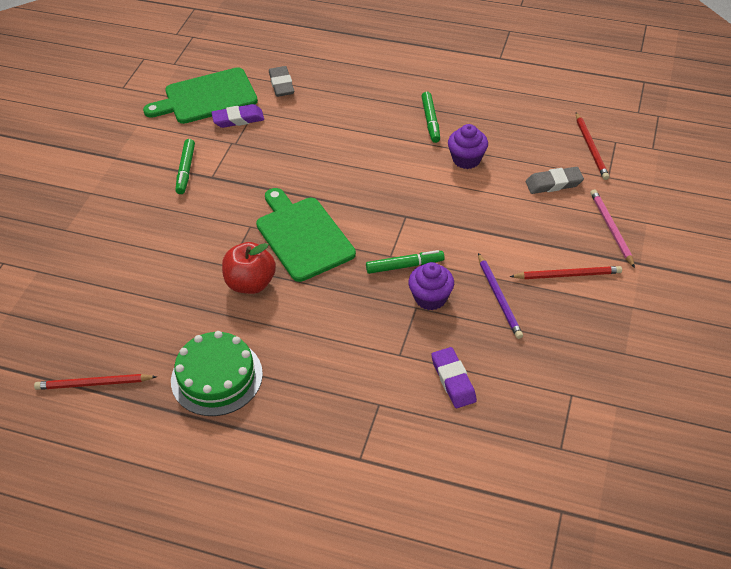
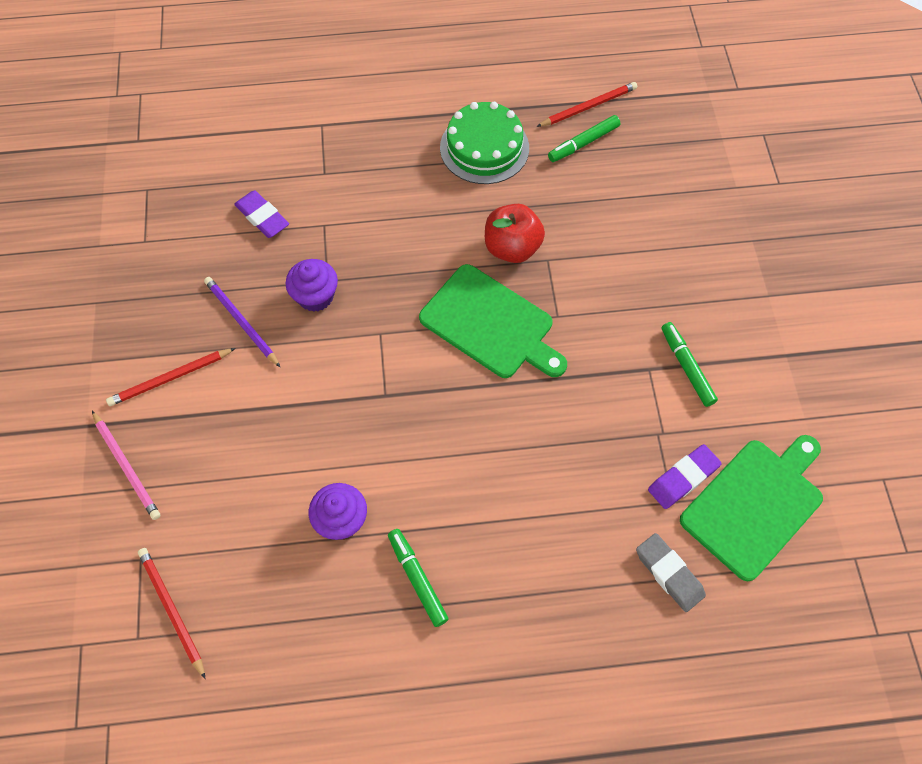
camera: 155 degrees right, 15 degrees up
green marker [366,250,445,274] -> green marker moved to [548,115,620,162]
grey eraser [526,167,584,194] -> none

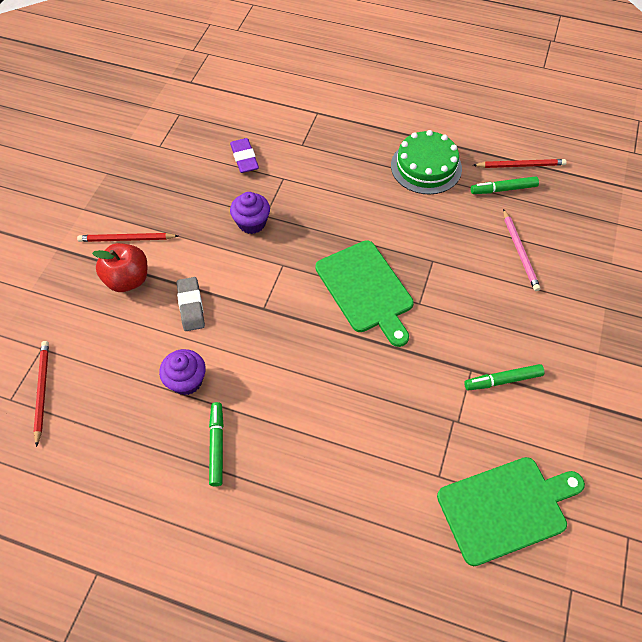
camera: 25 degrees right, 5 degrees down
pink pencil [92,411,160,520] -> pink pencil moved to [503,209,541,291]
purple pencil [204,277,280,367] -> none
red apple [485,204,545,263] -> red apple moved to [92,243,147,292]
grey eraser [636,533,706,612] -> grey eraser moved to [177,277,205,331]
purple eraser [648,444,722,509] -> none
green marker [662,322,718,407] -> green marker turned 105 degrees counterclockwise [464,364,545,391]

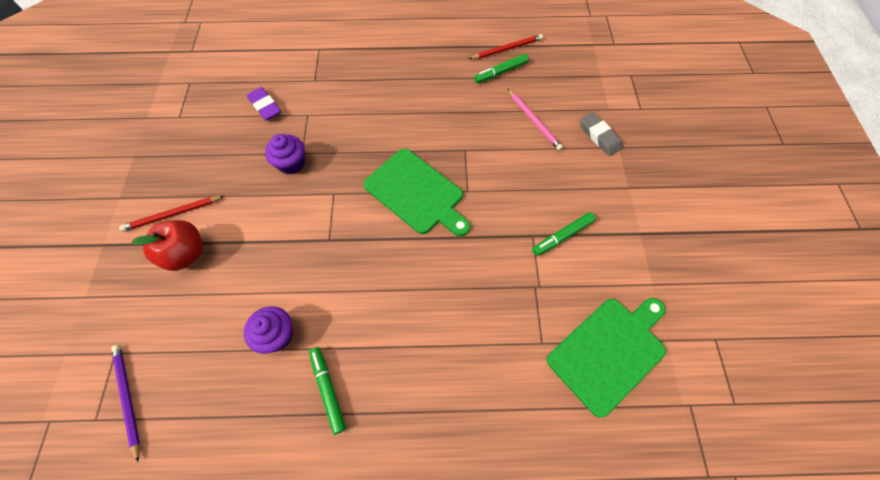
camera: 20 degrees left, 5 degrees up
red pencil [34,341,49,447] -> purple pencil [111,345,140,462]
grey eraser [177,277,205,331] -> grey eraser moved to [580,112,622,156]
green cake [391,130,462,194] -> none

